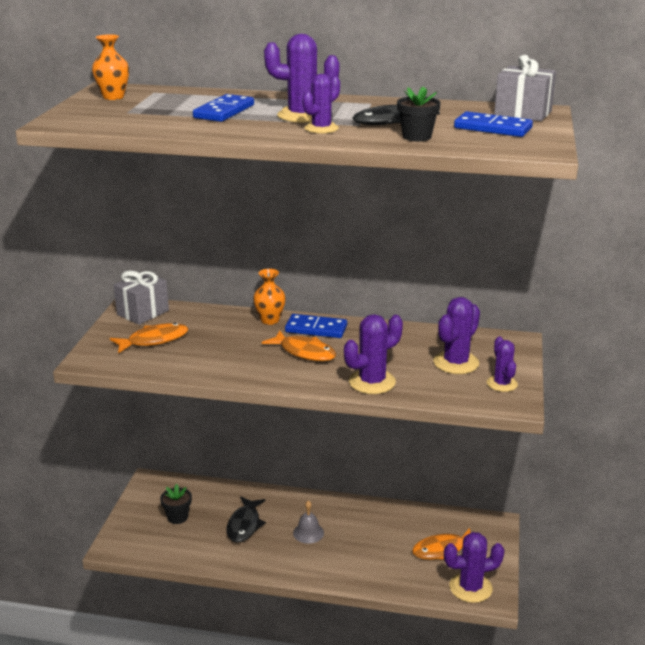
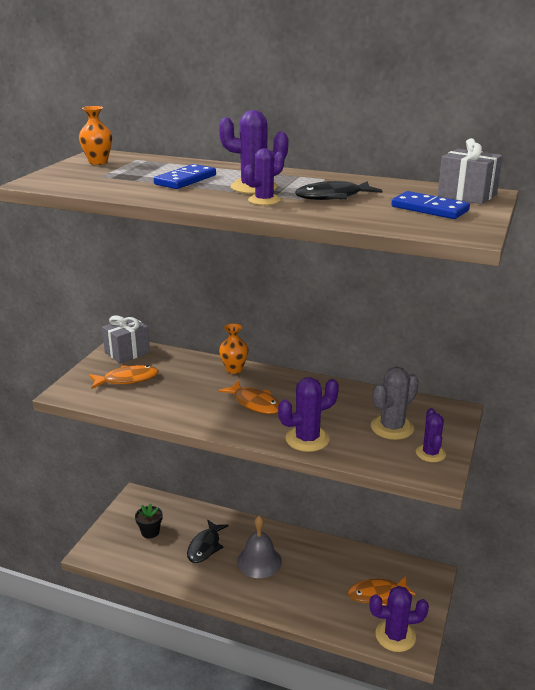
camera: 10 degrees right, 0 degrees up
blue domino [285,314,347,338] -> none
grey bell [293,500,324,544] -> grey bell [237,516,282,578], size x1.61
black flower pot [397,86,441,141] -> none
purple cactus [433,297,480,374] -> grey cactus [371,367,419,440]

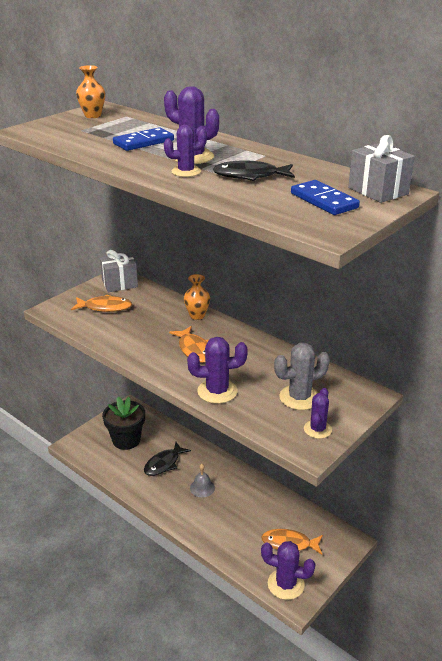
camera: 20 degrees right, 5 degrees up
black flower pot [135,503,163,538] -> black flower pot [102,396,145,450], size x1.78
grey bell [237,516,282,578] -> grey bell [190,464,215,497], size x0.62

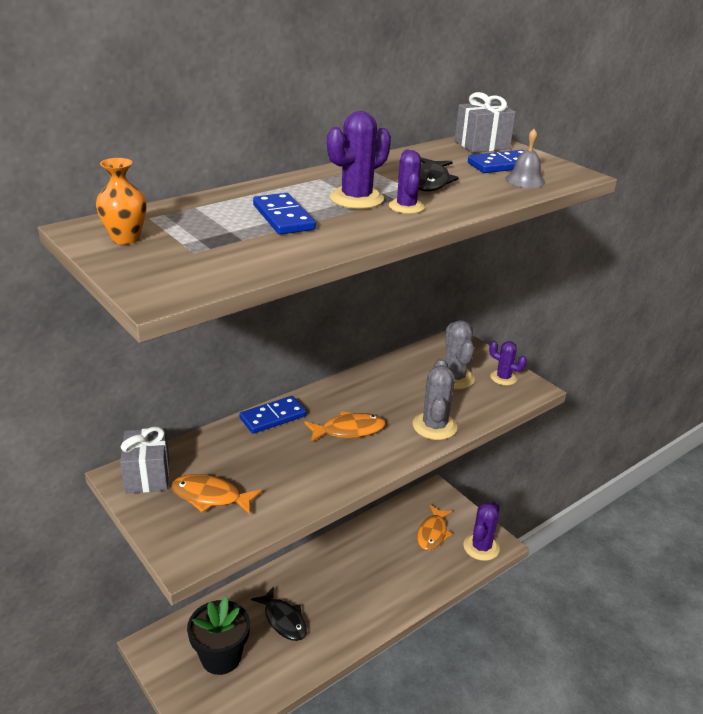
camera: 80 degrees left, 0 degrees up
orange fish [71,294,132,312] -> orange fish turned 90 degrees counterclockwise [171,474,263,515]
orange vase [184,274,210,320] -> blue domino [239,396,306,434]
purple cactus [187,337,248,404] -> grey cactus [413,358,458,440]
grey bell [190,464,215,497] -> grey bell moved to [505,129,545,188]

